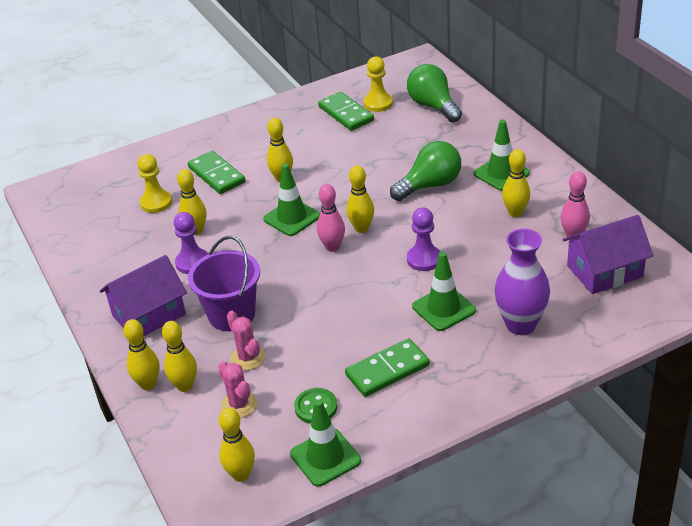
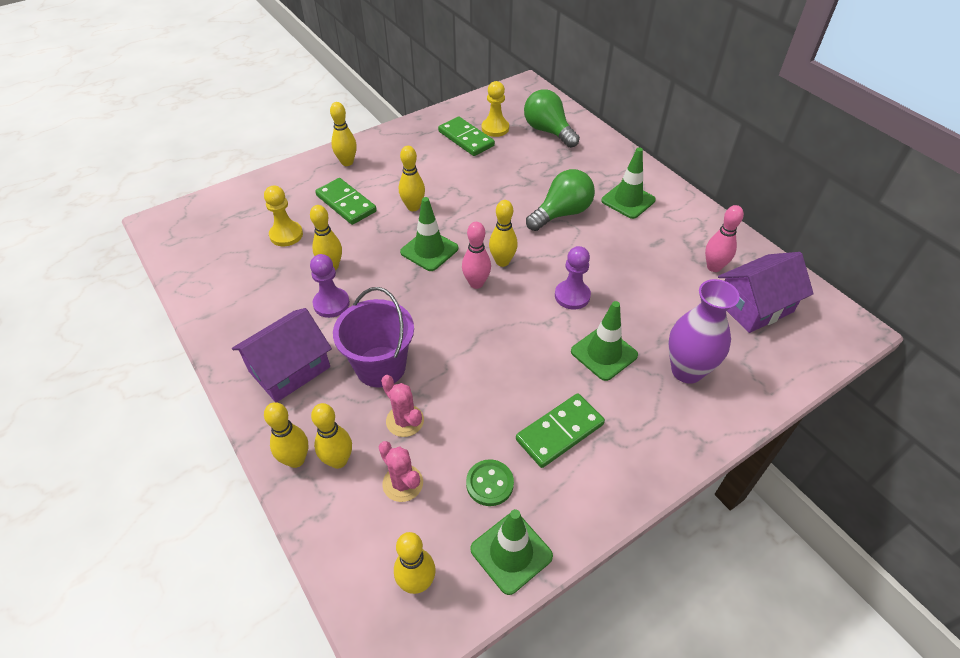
camera: 10 degrees left, 10 degrees up
yellow bowling pin [502,149,530,217] -> yellow bowling pin moved to [330,102,357,166]

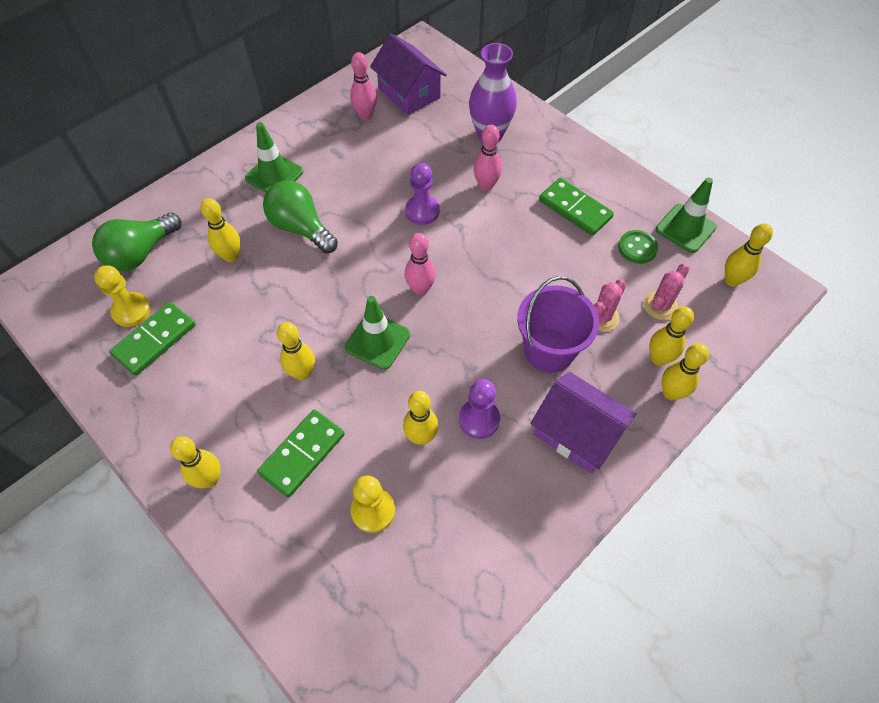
camera: 100 degrees left, 10 degrees up
yellow bowling pin [489,200,518,267] -> yellow bowling pin moved to [201,198,240,262]
green traffic cone [571,301,638,381] -> pink bowling pin [474,125,502,191]

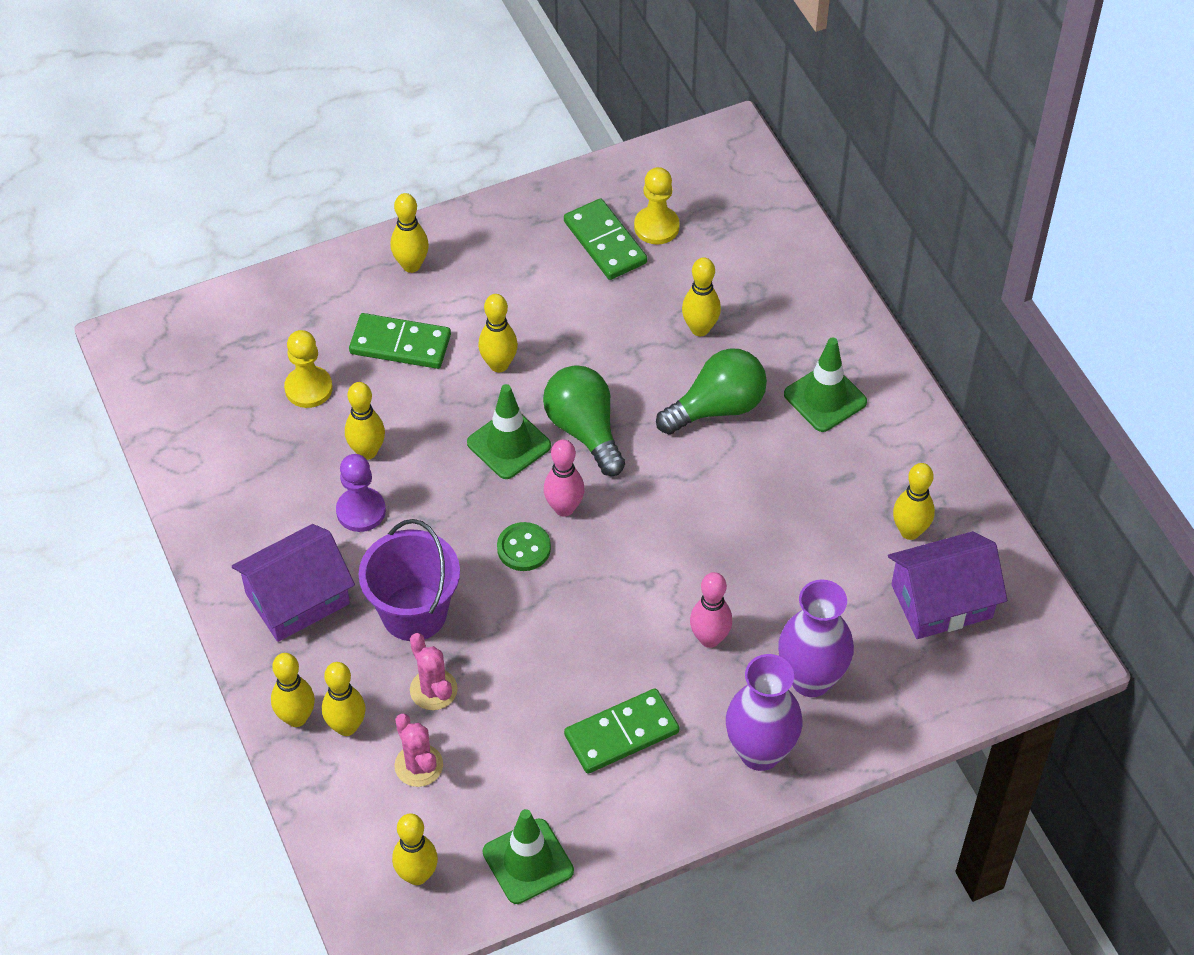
camera: 110 degrees right, 5 degrees down
green light bulb [92,213,181,271] -> green light bulb moved to [543,365,625,476]
green domino [257,409,345,498] -> green domino turned 45 degrees counterclockwise [349,313,451,369]
pink bowling pin [350,52,377,120] -> yellow bowling pin [893,463,935,540]
purple pawn [405,163,440,225] -> none
green button [618,230,658,264] -> green button moved to [497,522,551,571]
none -> purple vase [726,654,803,771]

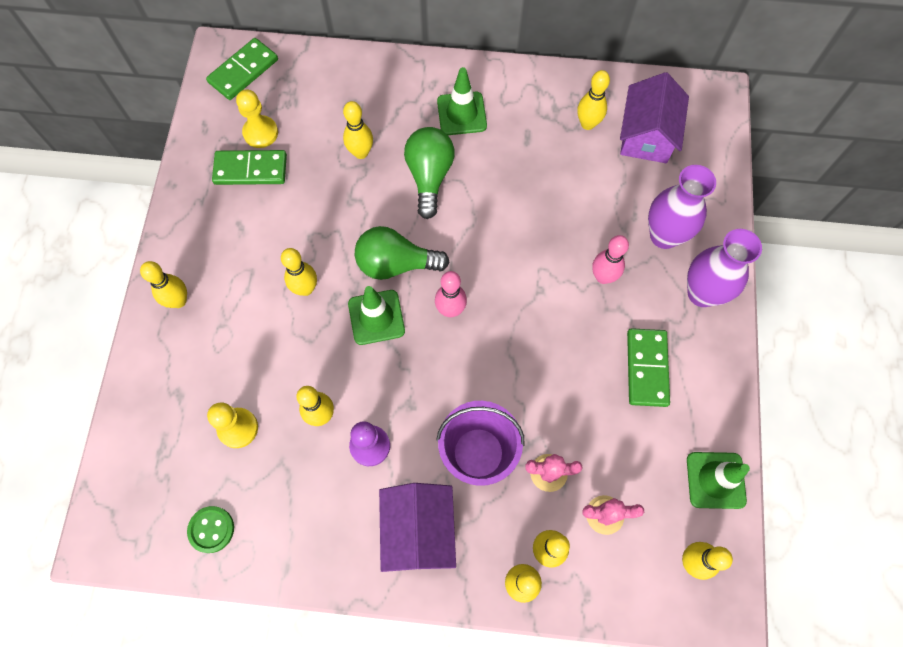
camera: 60 degrees left, 15 degrees up
green domino [349,313,451,369] -> green domino moved to [206,38,278,100]
green button [497,522,551,571] -> green button moved to [187,506,234,553]

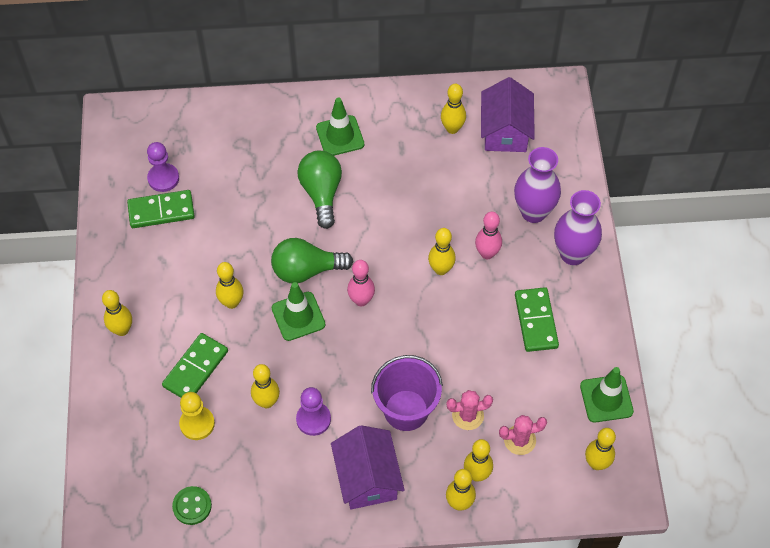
camera: 10 degrees left, 10 degrees down
green domino [206,38,278,100] -> green domino moved to [162,333,228,398]
yellow pawn [236,90,278,148] -> purple pawn [147,142,179,192]
yellow bowling pin [343,101,373,159] -> yellow bowling pin moved to [428,228,455,275]

